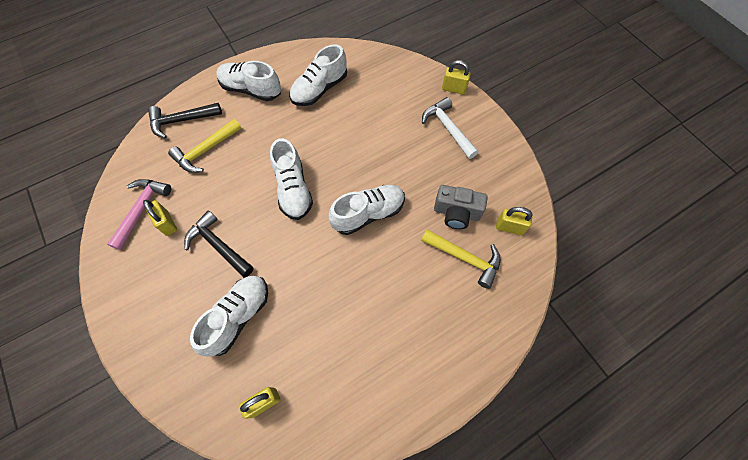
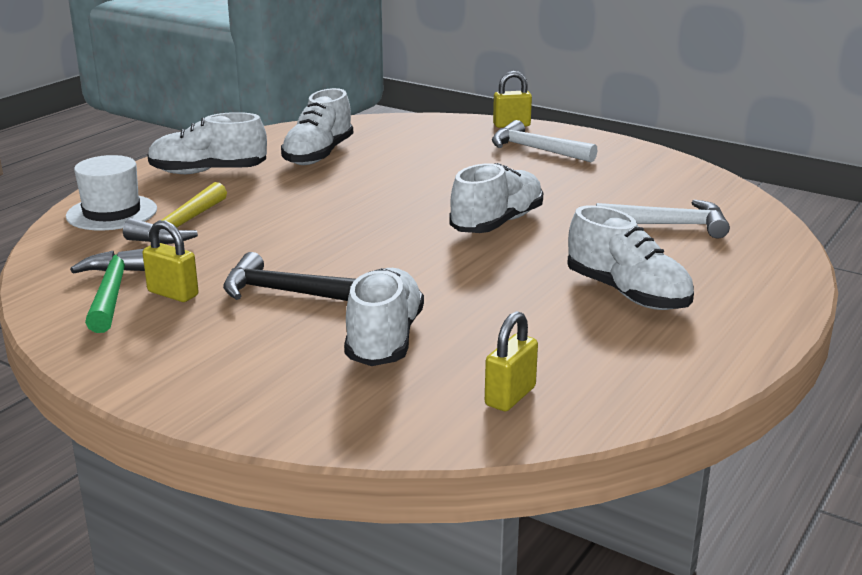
camera: 25 degrees left, 40 degrees down
pink hammer [107,179,171,250] -> green hammer [70,248,145,333]
black hammer [148,103,222,139] -> white hat [66,155,157,231]
white shoe [270,138,313,220] -> white shoe moved to [567,205,694,310]
yellow hammer [421,229,501,289] -> white hammer [596,200,730,239]
grey camera [434,185,488,229] -> none
yellow padlock [496,207,533,235] -> none

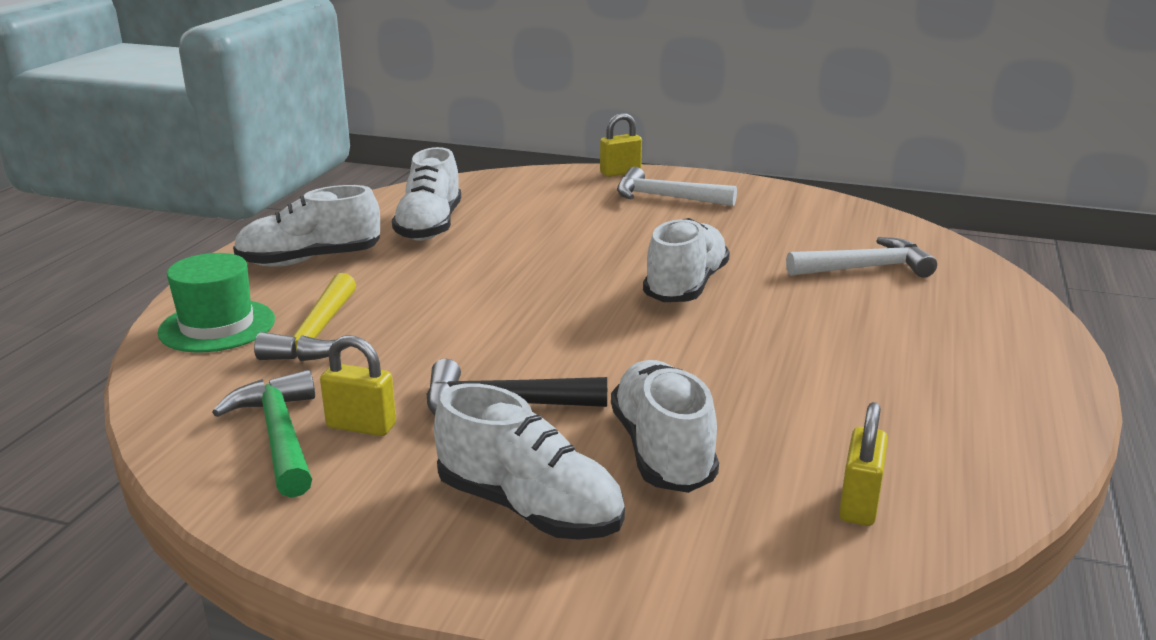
camera: 15 degrees left, 0 degrees up
white hat [66,155,157,231] -> green hat [158,253,275,353]
white shoe [567,205,694,310] -> white shoe moved to [434,383,625,540]

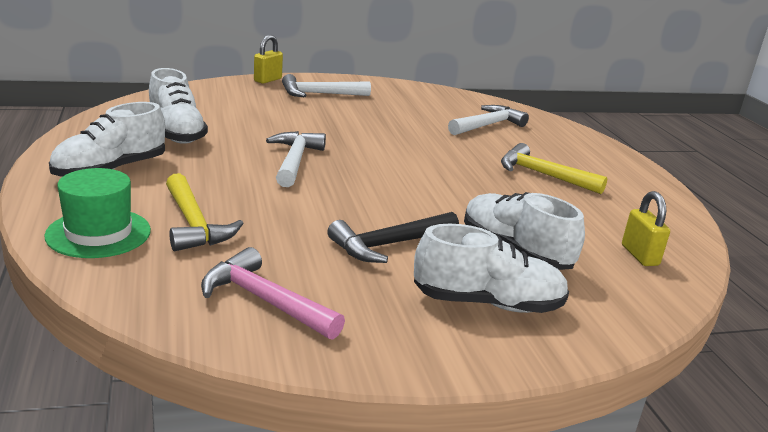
camera: 35 degrees left, 0 degrees up
green hammer [212,370,315,498] -> pink hammer [201,247,345,340]
yellow padlock [320,335,396,436] -> none
white shoe [643,218,730,302] -> none
none -> white hammer [266,131,326,187]
none -> yellow hammer [501,143,607,194]

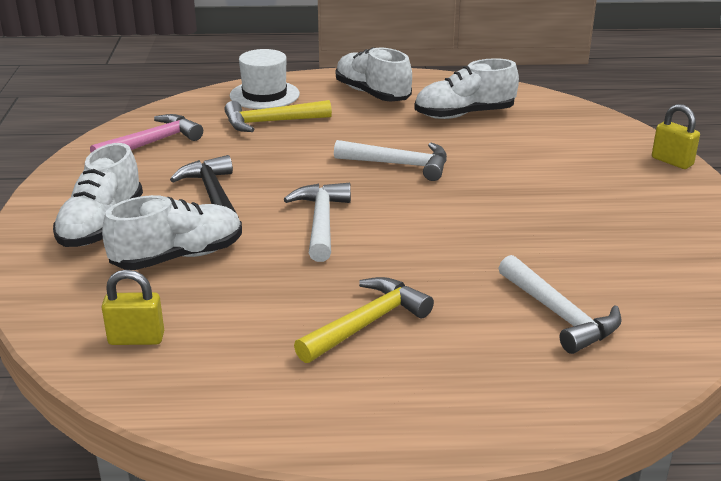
camera: 105 degrees right, 5 degrees up
green hat [44,168,151,258] -> white hat [230,49,300,109]
white hammer [282,74,371,97] -> white hammer moved to [284,183,351,262]

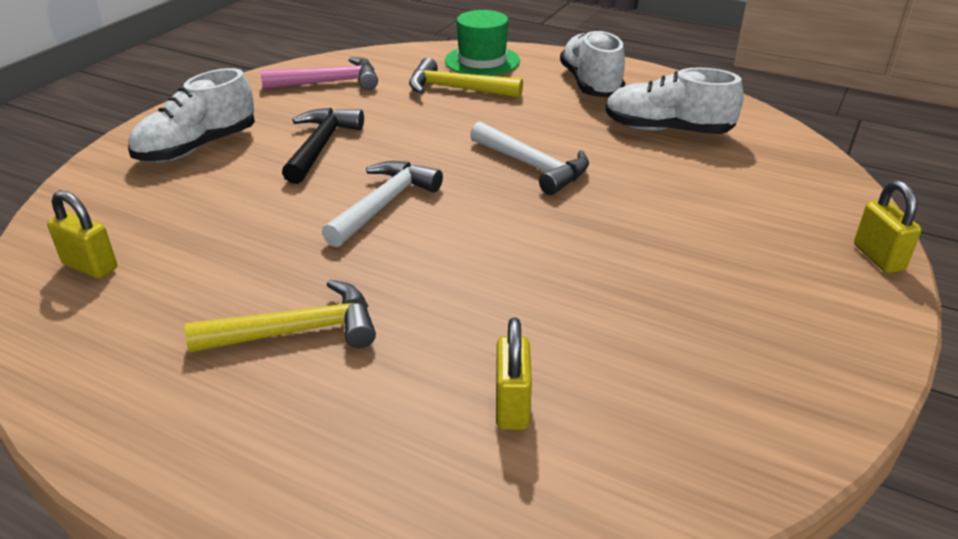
camera: 30 degrees right, 5 degrees up
white shoe [102,195,242,270] -> none
white hat [230,49,300,109] -> green hat [445,10,520,76]
white hammer [499,255,622,354] -> yellow padlock [496,317,532,430]

